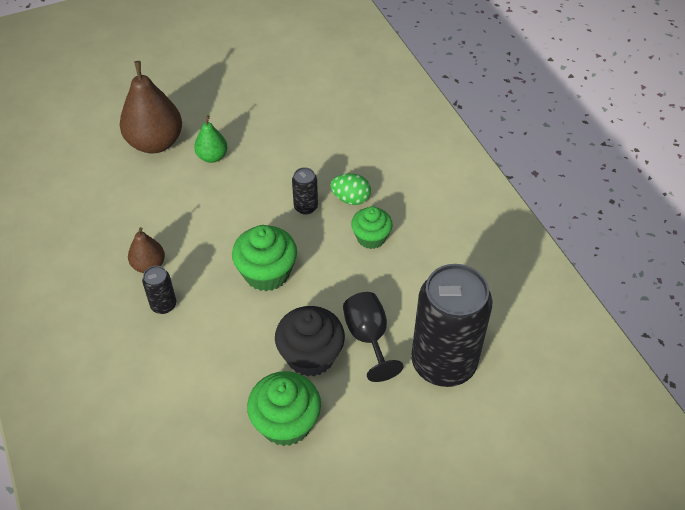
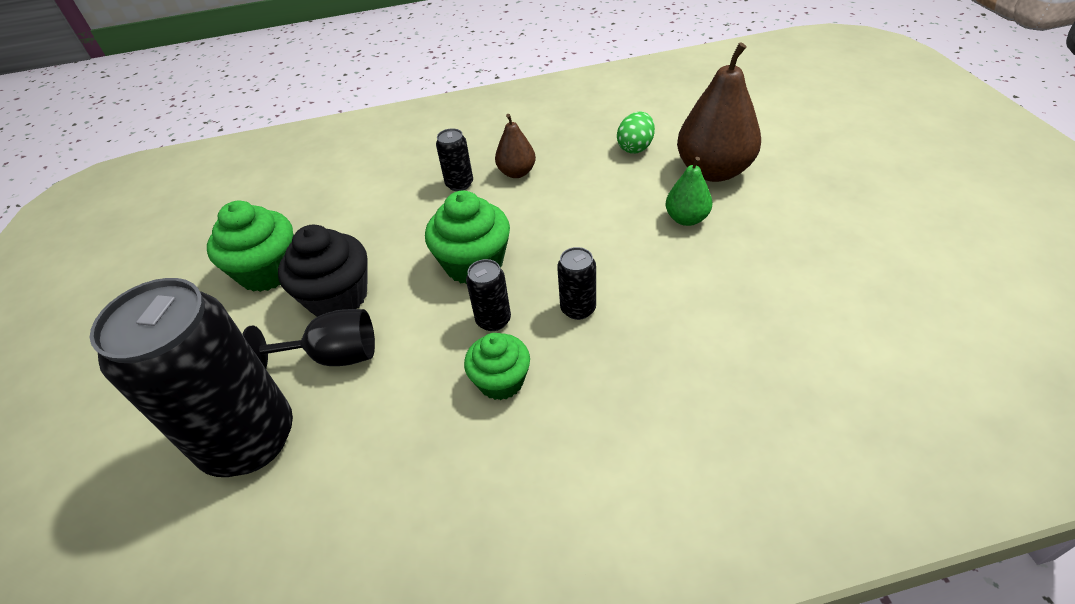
camera: 105 degrees right, 5 degrees down
green egg [330,173,371,205] -> green egg moved to [617,112,655,154]
none -> black can [466,259,511,331]

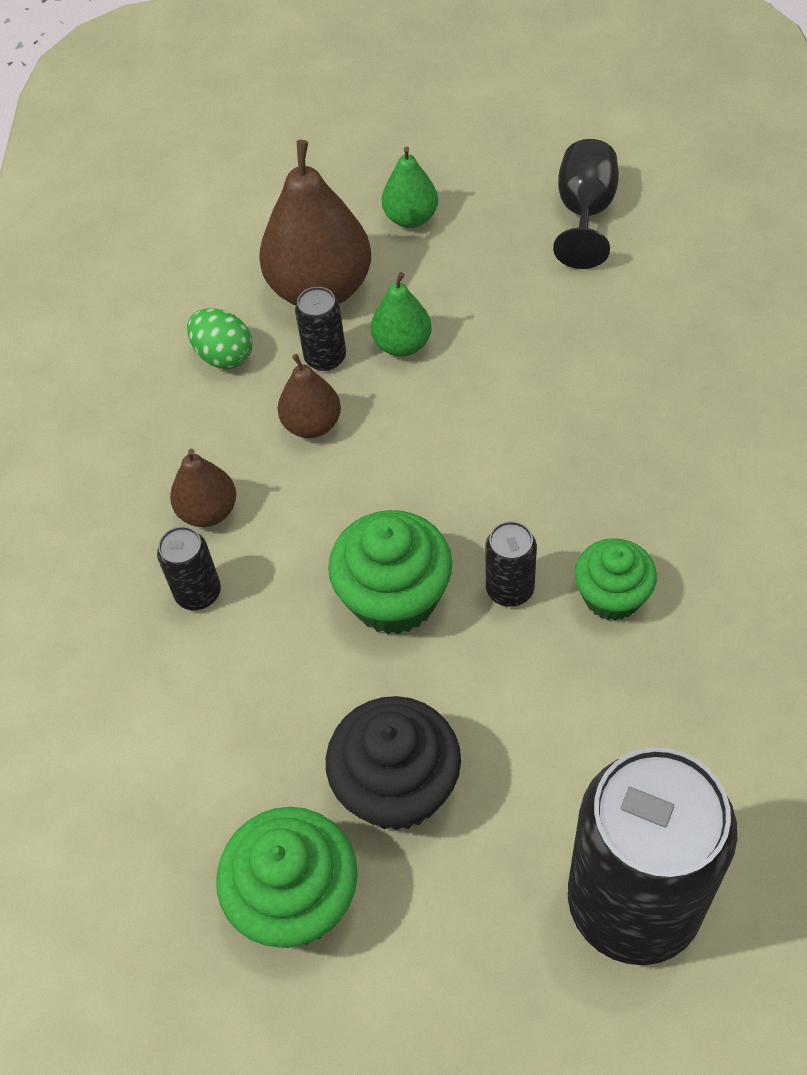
camera: 75 degrees left, 10 degrees up
black goblet [243,309,375,368] -> black goblet moved to [553,139,619,269]
black can [557,247,596,320] -> black can moved to [295,287,346,371]
none -> brown pear [278,354,341,438]
none -> green pear [382,146,438,228]

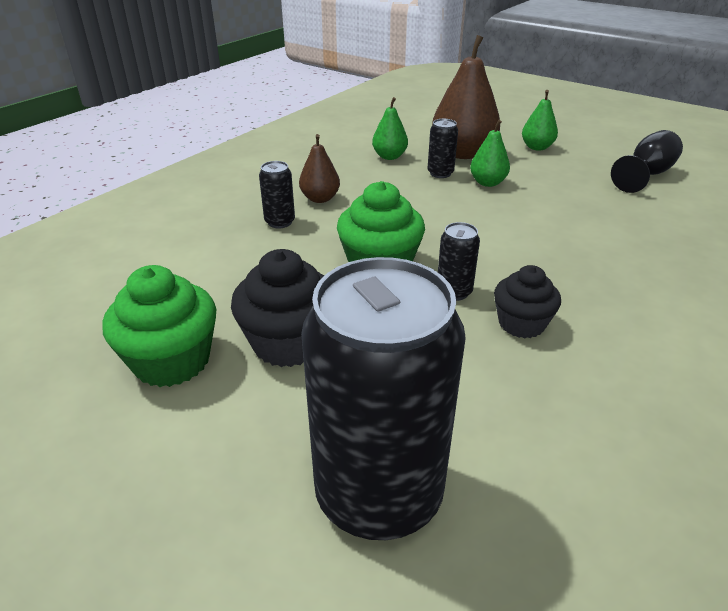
camera: 30 degrees right, 20 degrees down
green egg [187,308,252,369] -> green pear [372,97,408,160]
brown pear [278,354,341,438] -> none
green cupcake [574,538,657,621] -> black cupcake [494,265,561,338]

